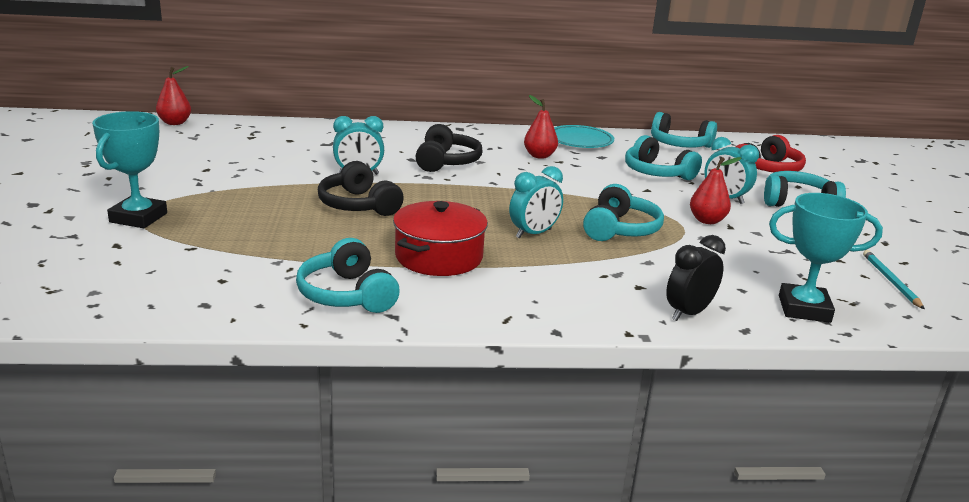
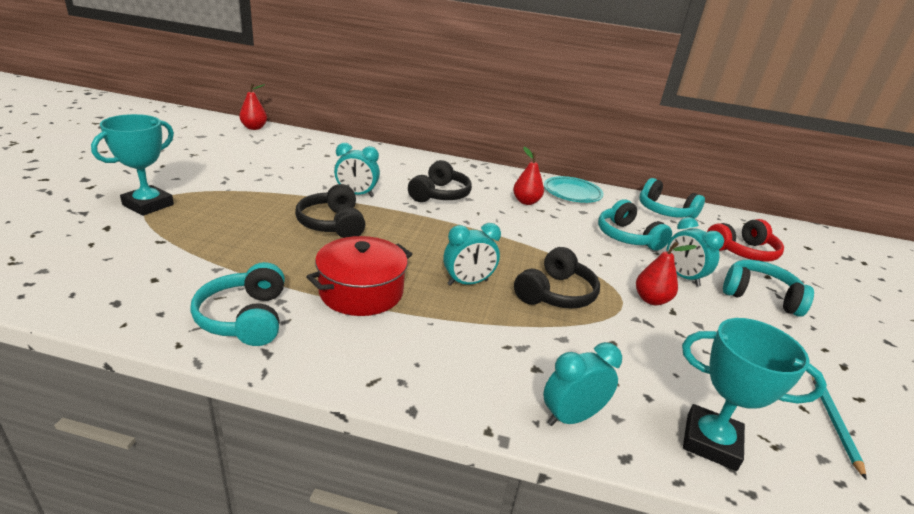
camera: 15 degrees right, 5 degrees up
turquoise headphones [583,184,664,241] -> black headphones [514,247,600,309]
black clock [666,235,726,321] -> turquoise clock [543,342,622,426]

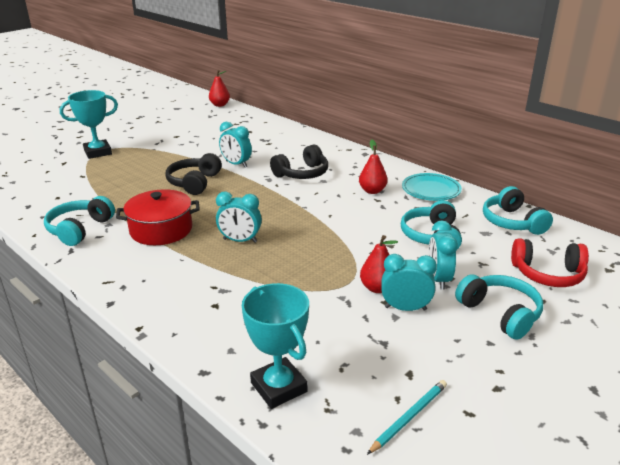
camera: 35 degrees right, 0 degrees up
black headphones [514,247,600,309] -> none
turquoise clock [543,342,622,426] -> turquoise clock moved to [381,254,437,311]

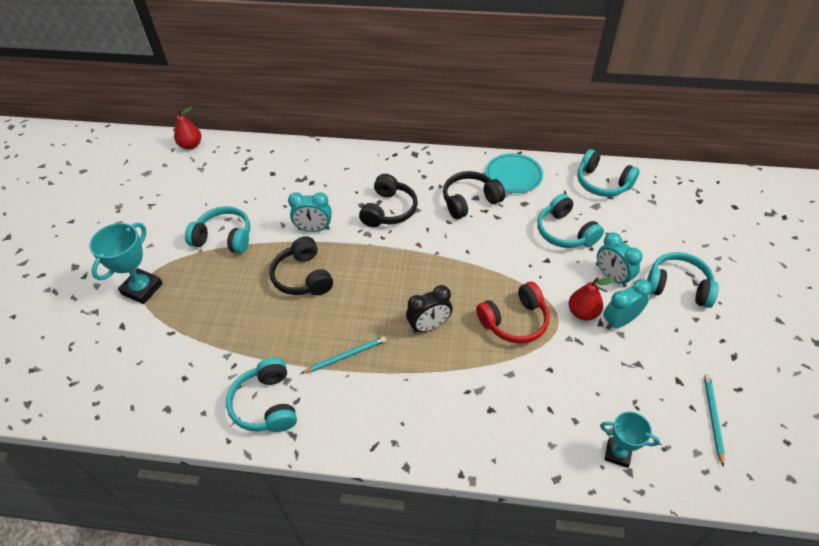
camera: 35 degrees left, 20 degrees up
red pot [116,189,200,245] -> turquoise pencil [300,336,386,374]
turquoise clock [216,192,262,243] -> black clock [406,285,452,333]
turquoise trophy [242,283,309,409] -> turquoise trophy [600,412,660,468], size x0.65
red pear [359,140,388,194] -> black headphones [443,171,505,219]
red headphones [511,238,589,287] -> red headphones moved to [476,282,550,344]
none -> turquoise headphones [185,206,250,254]

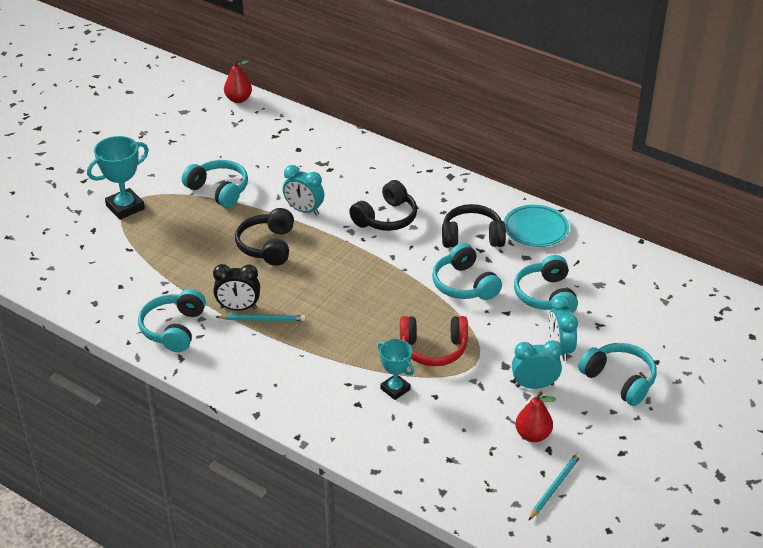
camera: 25 degrees right, 10 degrees down
black clock [406,285,452,333] -> black clock moved to [213,264,260,310]
red pear [569,277,615,321] -> red pear moved to [515,391,556,442]
turquoise headphones [577,149,640,197] -> turquoise headphones moved to [432,243,502,300]
turquoise trophy [600,412,660,468] -> turquoise trophy moved to [378,339,414,400]

